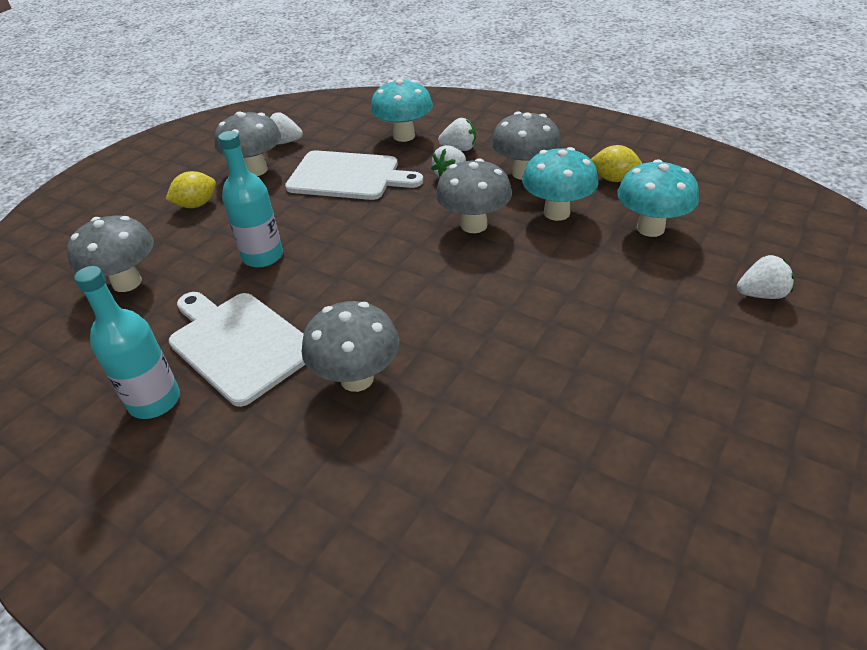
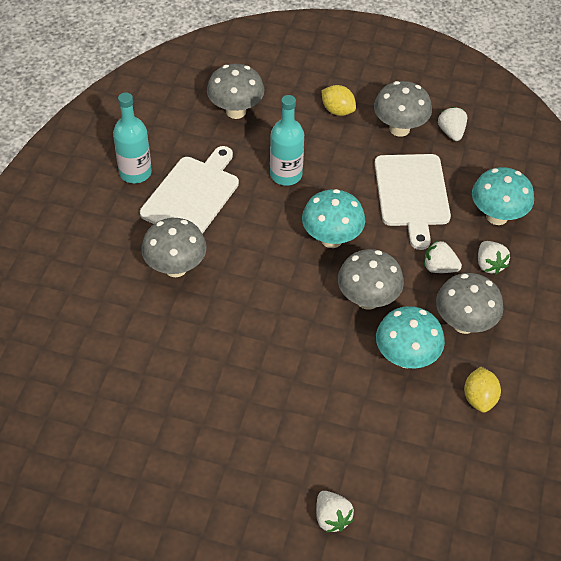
camera: 70 degrees right, 10 degrees up
turquoise mushroom [617,159,699,237] -> turquoise mushroom moved to [302,189,365,248]

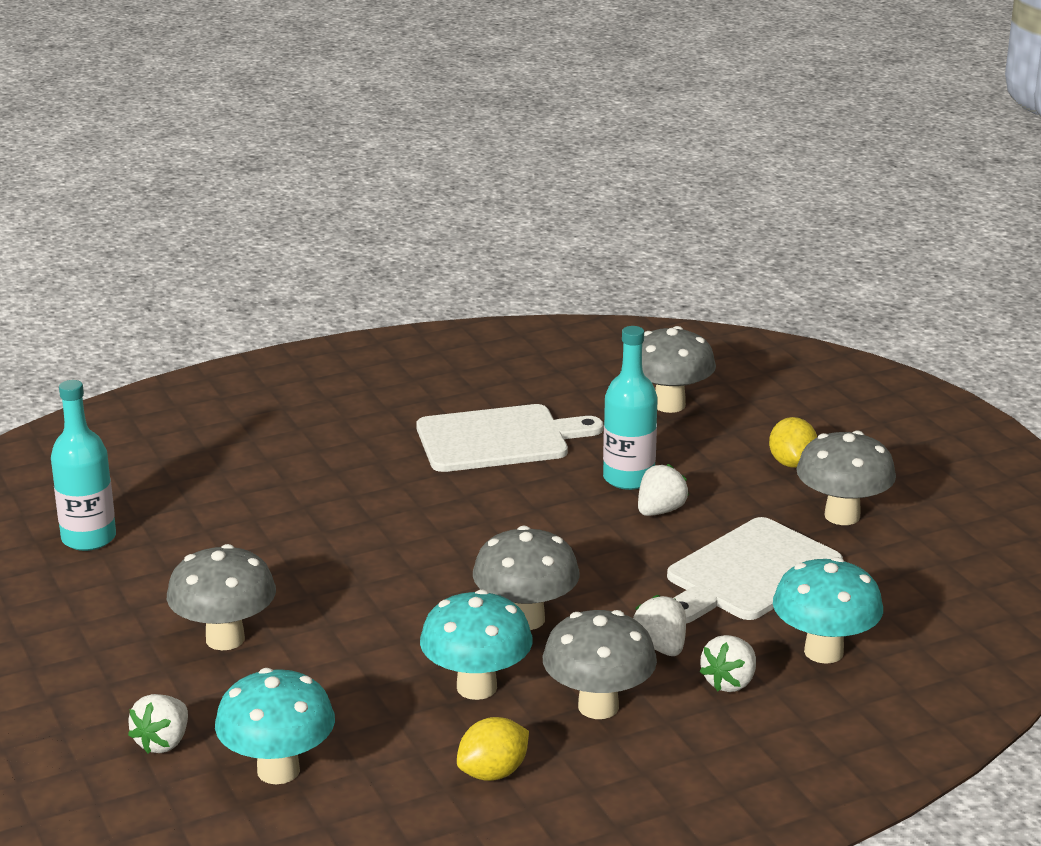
camera: 50 degrees right, 25 degrees down
turquoise bottle [113,92,152,183] -> turquoise bottle moved to [51,380,116,551]
grey mushroom [141,218,207,277] -> grey mushroom moved to [167,544,276,650]
turquoise mushroom [302,189,365,248] -> turquoise mushroom moved to [215,668,335,784]
white strawberry [438,107,467,141] -> white strawberry moved to [638,464,689,516]

